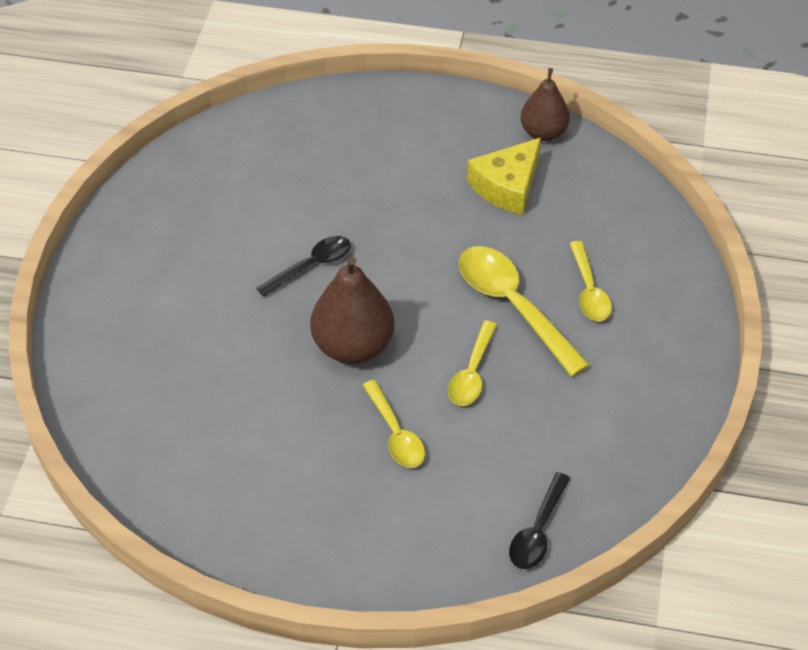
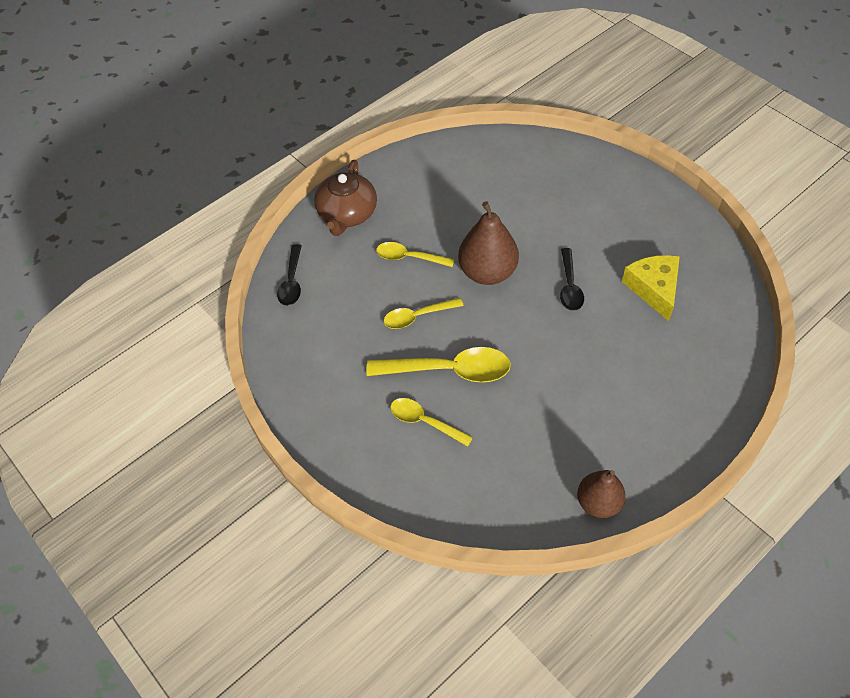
camera: 130 degrees right, 5 degrees up
yellow spoon [448,321,497,406] -> yellow spoon turned 75 degrees counterclockwise [383,298,464,329]
yellow cheese [467,138,541,215] -> yellow cheese moved to [622,255,680,321]
black spoon [509,472,570,569] -> black spoon turned 150 degrees counterclockwise [277,244,302,306]
none -> brown teapot [314,160,377,236]

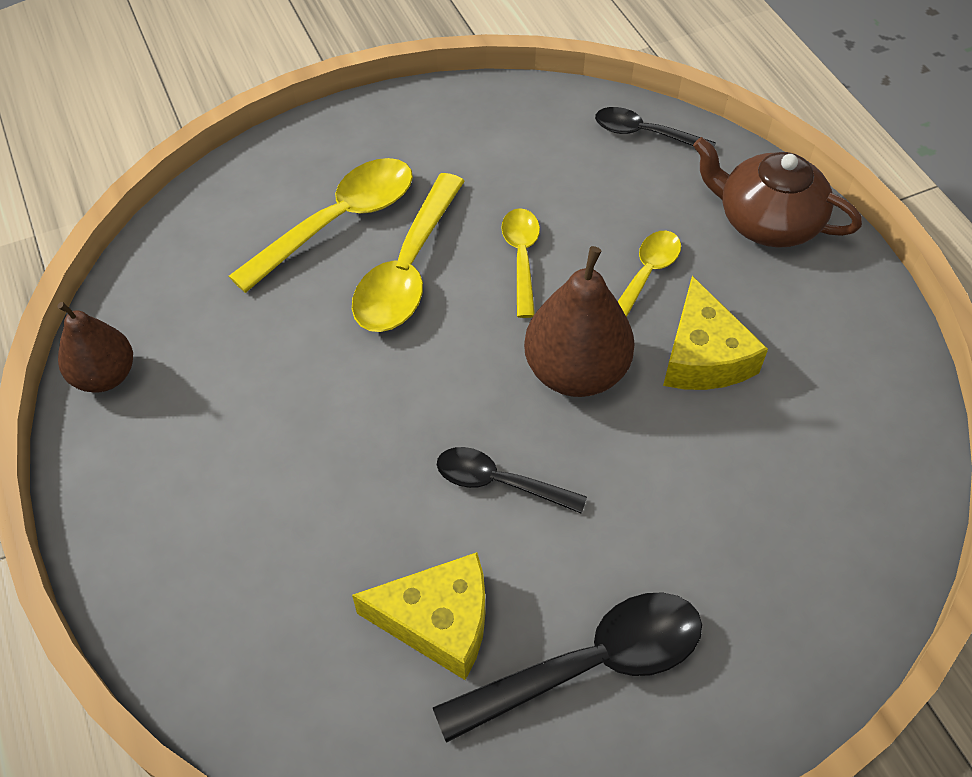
camera: 105 degrees right, 0 degrees up
yellow spoon [390,398,473,447] -> yellow spoon [229,158,413,293], size x1.66
none -> black spoon [433,592,702,743]
none -> yellow cheese [663,276,768,390]

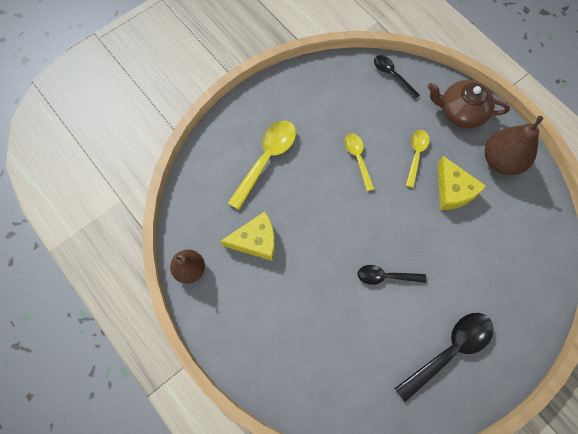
camera: 15 degrees left, 15 degrees up
yellow spoon [352,173,465,332] -> none
yellow cheese [352,552,485,680] -> yellow cheese moved to [220,211,275,261]
brown pear [524,246,635,397] -> brown pear moved to [485,116,544,175]
black spoon [595,107,716,147] -> black spoon turned 45 degrees clockwise [374,55,419,99]

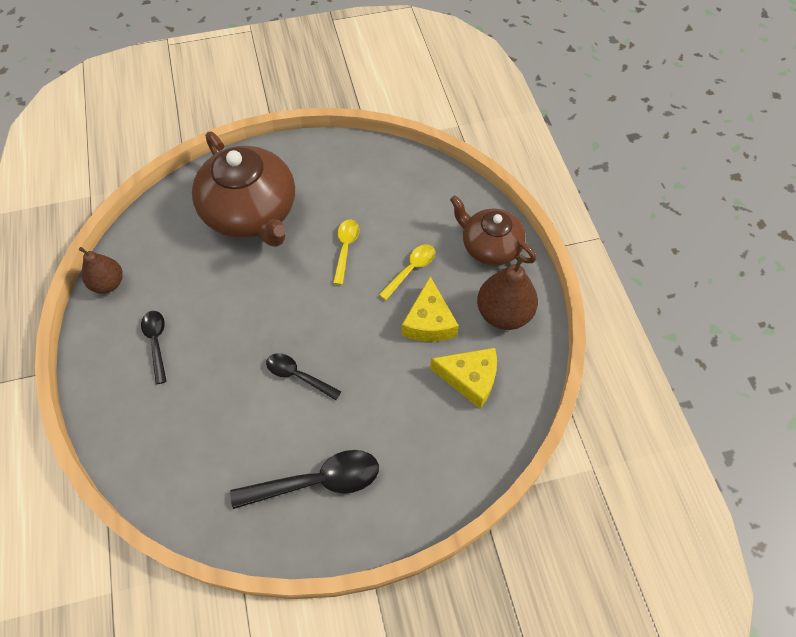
camera: 25 degrees right, 10 degrees down
yellow cheese [220,211,275,261] -> yellow cheese moved to [430,348,497,408]
yellow spoon [228,120,296,210] -> brown teapot [192,132,295,247]
black spoon [374,55,419,99] -> black spoon moved to [141,311,167,384]

